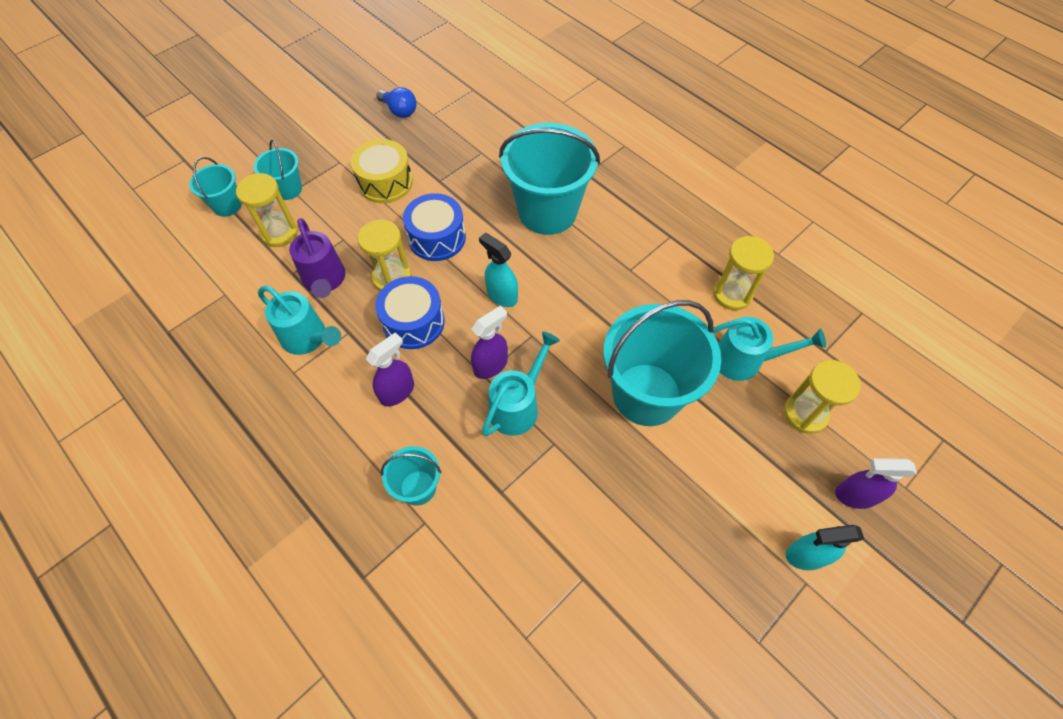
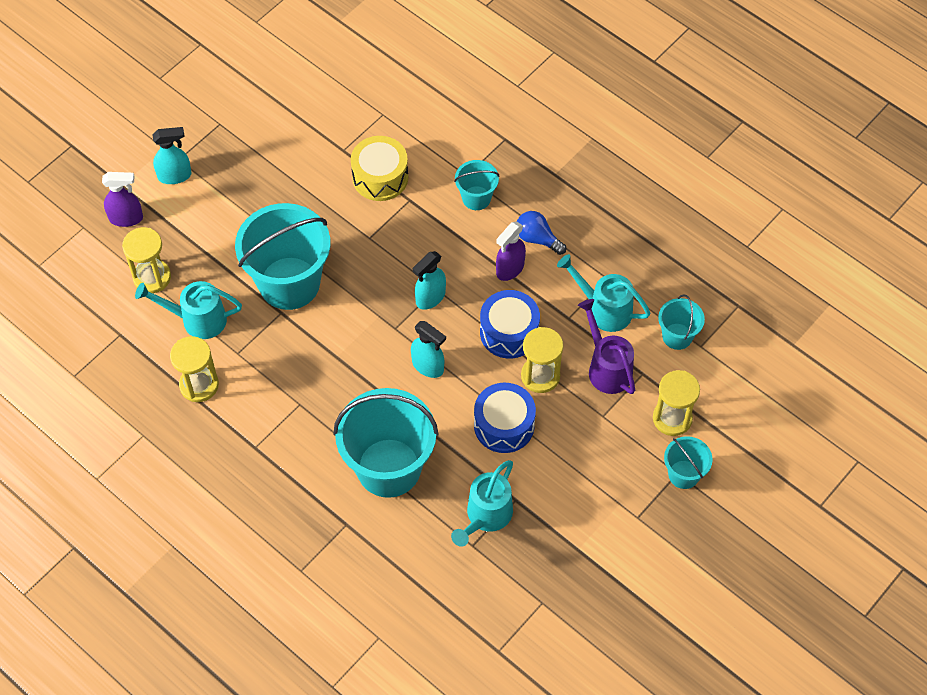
camera: 175 degrees right, 0 degrees up
turquoise bucket [189,157,242,217] -> turquoise bucket moved to [658,294,705,350]
yellow drum [351,139,413,203] -> yellow drum moved to [351,136,408,201]
blue light bulb [376,87,417,118] -> blue light bulb moved to [517,211,566,255]
purple spray bottle [471,305,508,379] -> turquoise spray bottle [413,251,446,310]
turquoise watering can [482,331,560,436] -> turquoise watering can moved to [451,460,513,547]

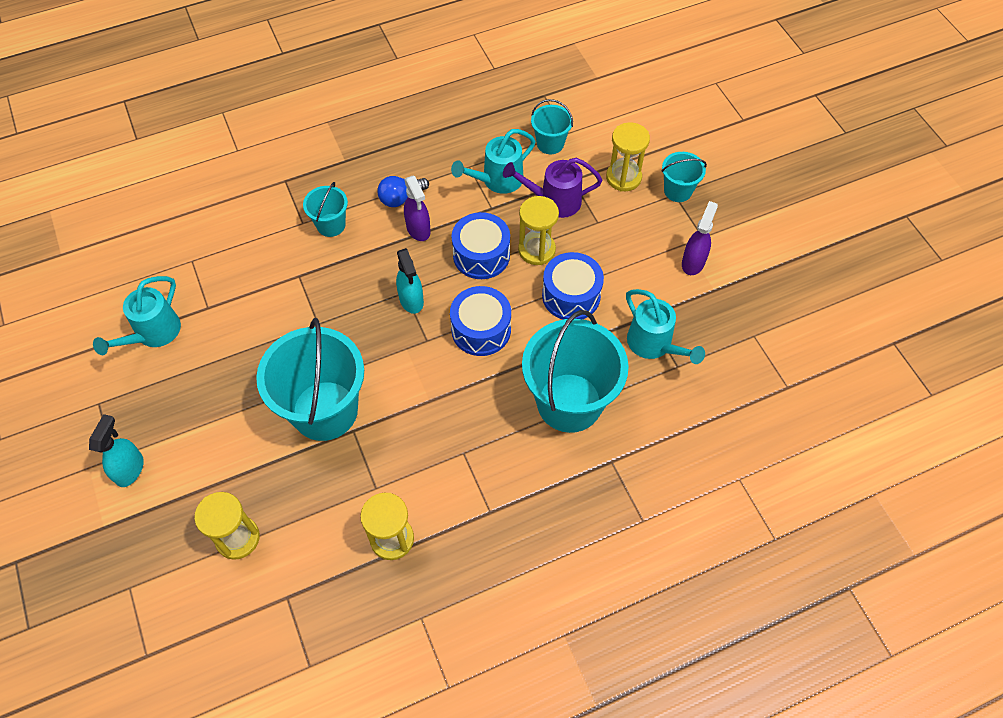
camera: 65 degrees left, 0 degrees up
purple spray bottle [102,172,143,227] -> purple spray bottle moved to [682,201,718,275]
turquoise watering can [135,281,242,339] -> turquoise watering can moved to [93,276,181,355]
yellow drum [351,136,408,201] -> none
turquoise spray bottle [411,321,446,378] -> blue drum [450,286,511,356]

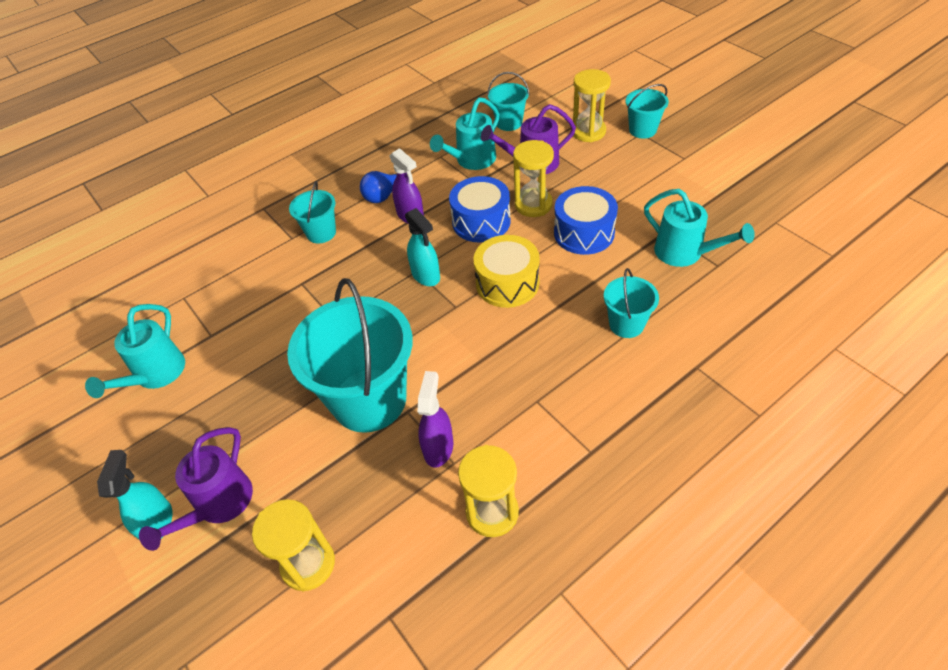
camera: 10 degrees left, 10 degrees down
blue drum [450,286,511,356] -> yellow drum [474,235,540,308]
turquoise bucket [522,310,629,433] -> turquoise bucket [604,268,659,338], size x0.49
purple spray bottle [682,201,718,275] -> purple spray bottle moved to [418,371,453,468]
none -> purple watering can [139,427,253,551]

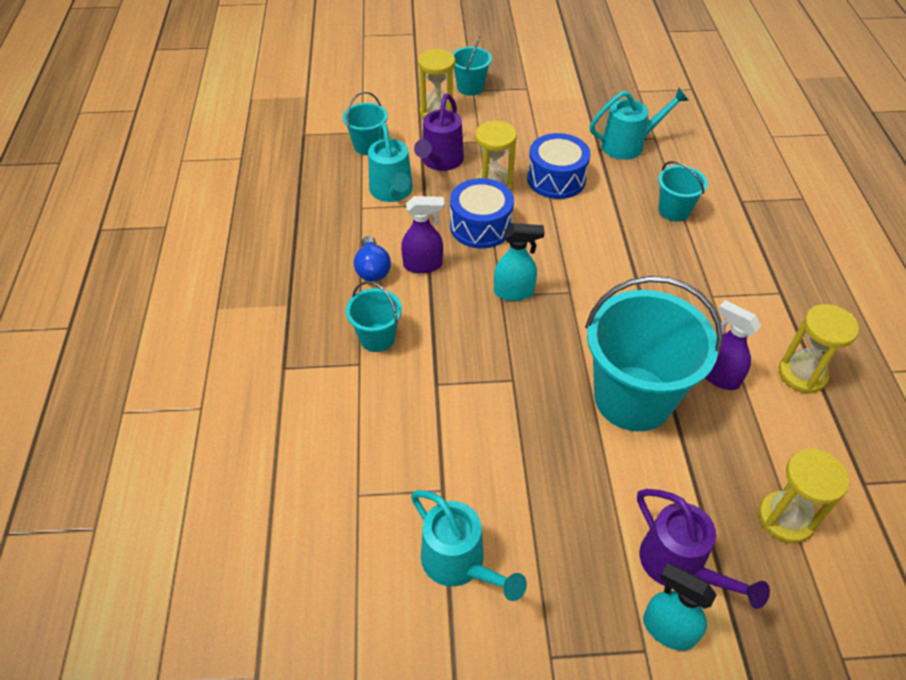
camera: 60 degrees left, 0 degrees up
yellow drum [474,235,540,308] -> none

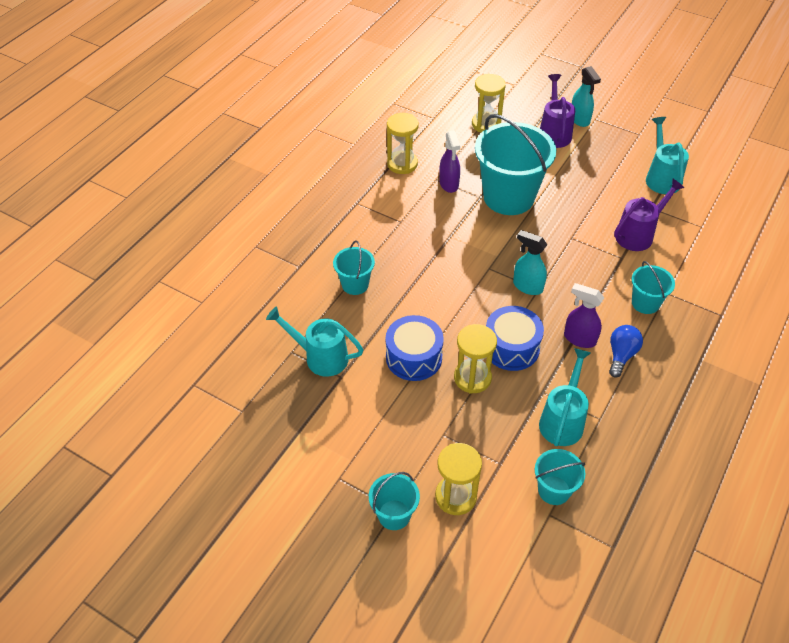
camera: 145 degrees left, 0 degrees up
purple watering can [414,94,464,171] -> purple watering can moved to [614,179,685,251]

